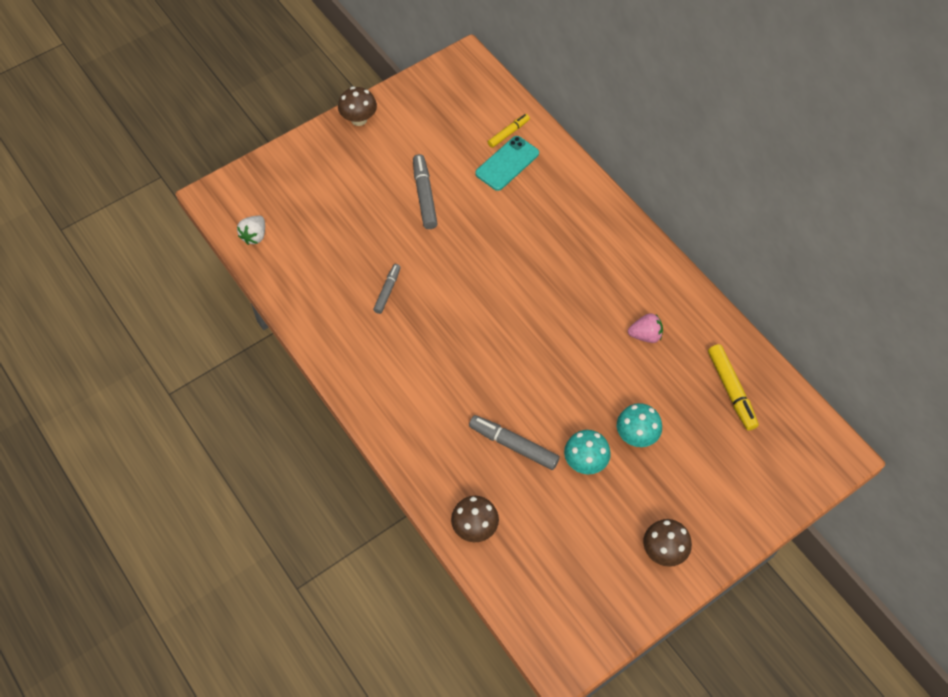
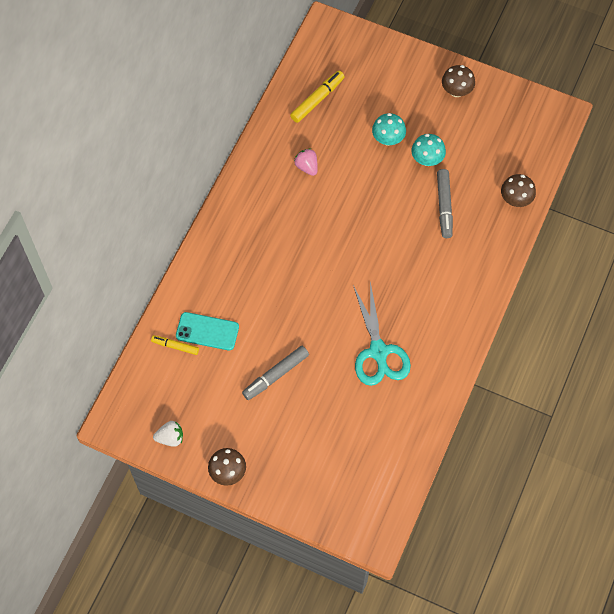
camera: 120 degrees left, 5 degrees up
white strawberry [237,216,265,245] -> white strawberry moved to [153,421,183,447]
grey marker [373,264,401,314] -> turquoise scissors [353,281,411,386]

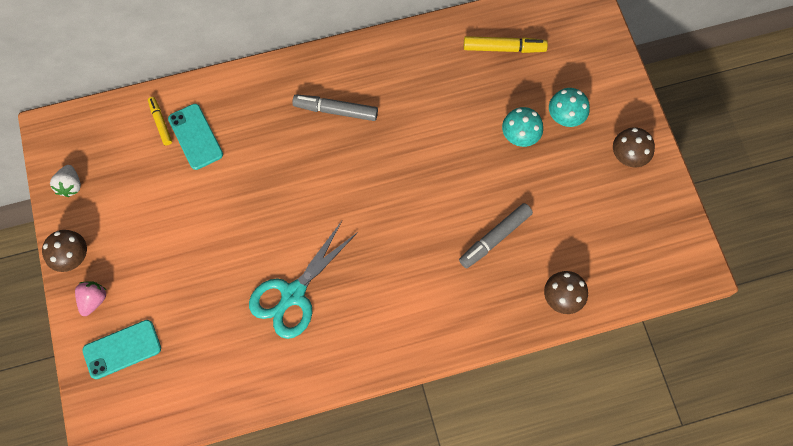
camera: 50 degrees right, 5 degrees up
white strawberry [153,421,183,447] -> white strawberry turned 45 degrees clockwise [50,165,81,197]
grey marker [242,346,309,400] -> grey marker moved to [292,94,378,121]
pink strawberry [294,149,318,176] -> pink strawberry moved to [75,281,106,316]
turquoise mushroom [411,134,446,166] -> turquoise mushroom moved to [549,88,590,127]
none -> turquoise phone [83,320,161,379]

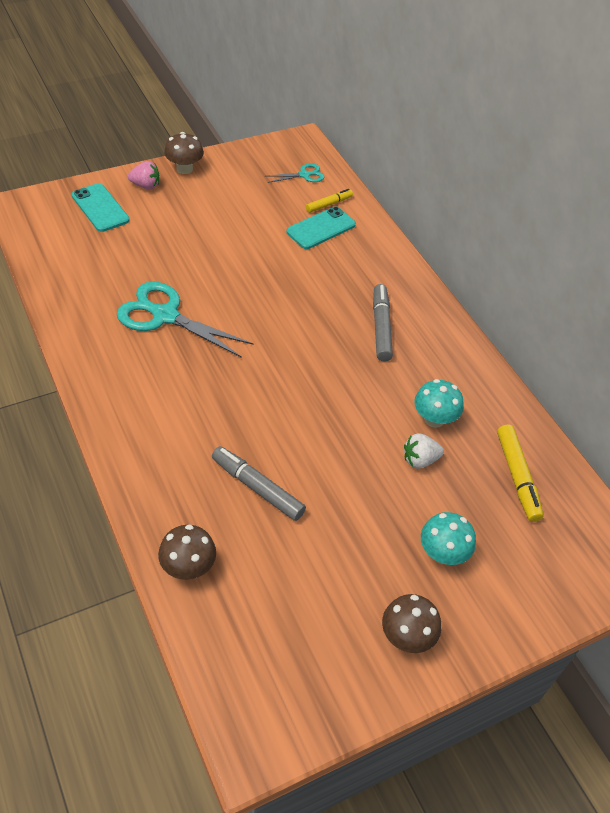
camera: 75 degrees right, 20 degrees down
white strawberry [50,165,81,197] -> white strawberry moved to [404,433,444,469]
turquoise mushroom [502,107,543,147] -> turquoise mushroom moved to [414,379,464,428]
none -> turquoise scissors [267,163,324,183]

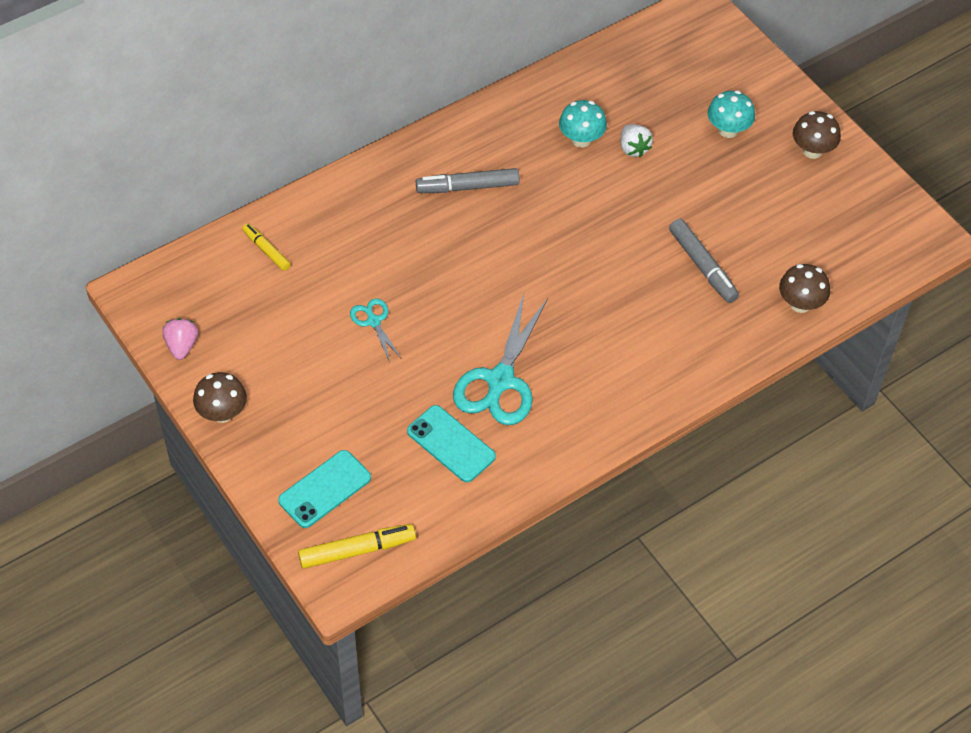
camera: 95 degrees left, 5 degrees up
pink strawberry [128,161,159,190] -> pink strawberry moved to [162,318,198,360]
grey marker [212,446,306,521] -> grey marker turned 60 degrees counterclockwise [669,219,739,303]
turquoise scissors [267,163,324,183] -> turquoise scissors moved to [350,299,402,362]
turquoise phone [286,206,356,249] -> turquoise phone moved to [407,405,496,482]
yellow marker [497,425,544,522] -> yellow marker moved to [298,524,416,569]

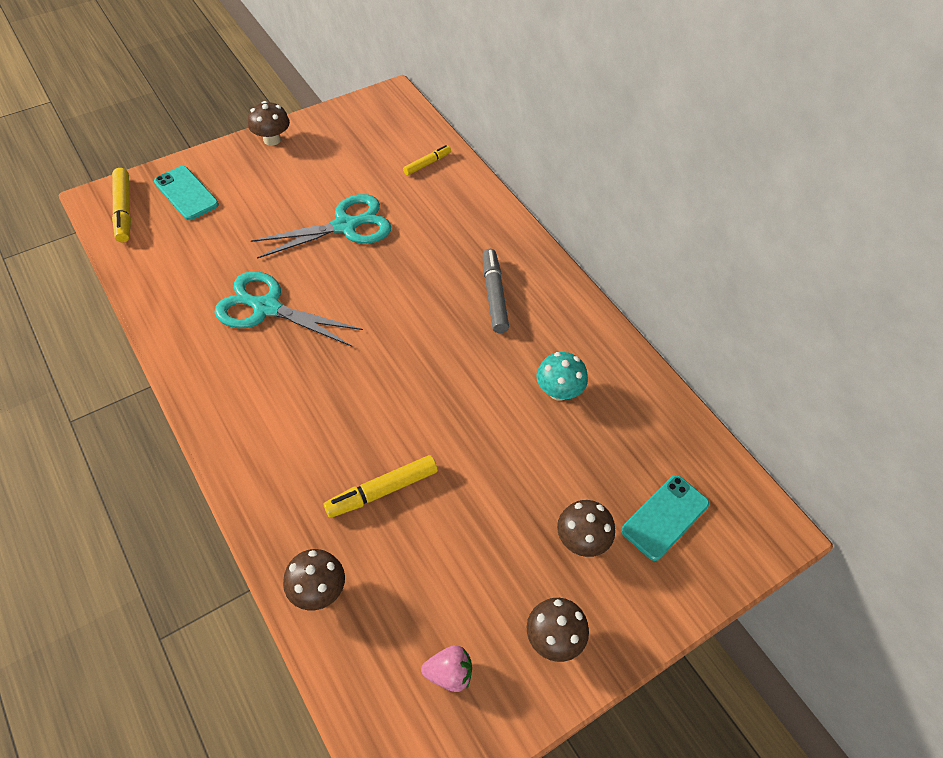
camera: 90 degrees right, 0 degrees up
pink strawberry [162,318,198,360] -> pink strawberry moved to [421,645,472,692]
turquoise scissors [350,299,402,362] -> turquoise scissors [251,194,391,259], size x2.00
turquoise phone [407,405,496,482] -> turquoise phone moved to [621,475,709,561]
white strawberry [621,124,653,157] -> none
grey marker [669,219,739,303] -> yellow marker [323,455,438,518]
turquoise mushroom [708,90,755,138] -> brown mushroom [557,500,615,557]

